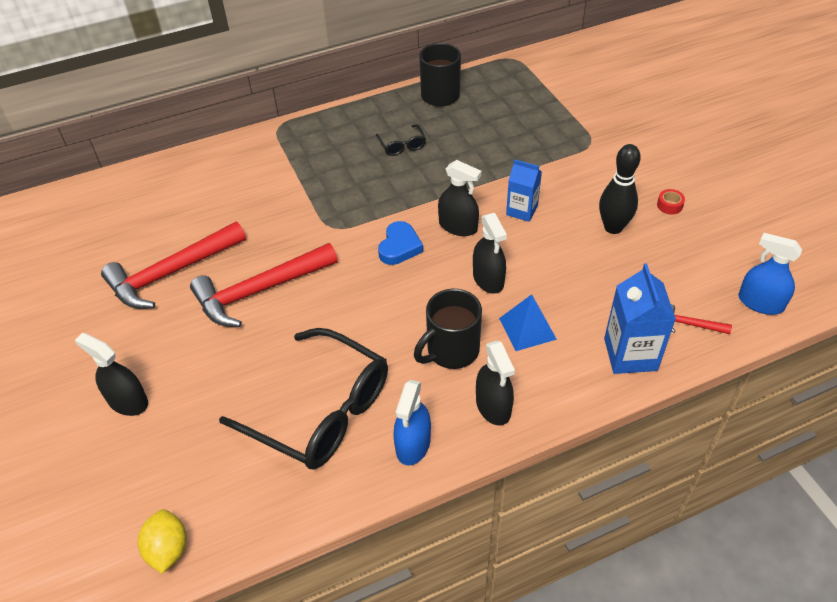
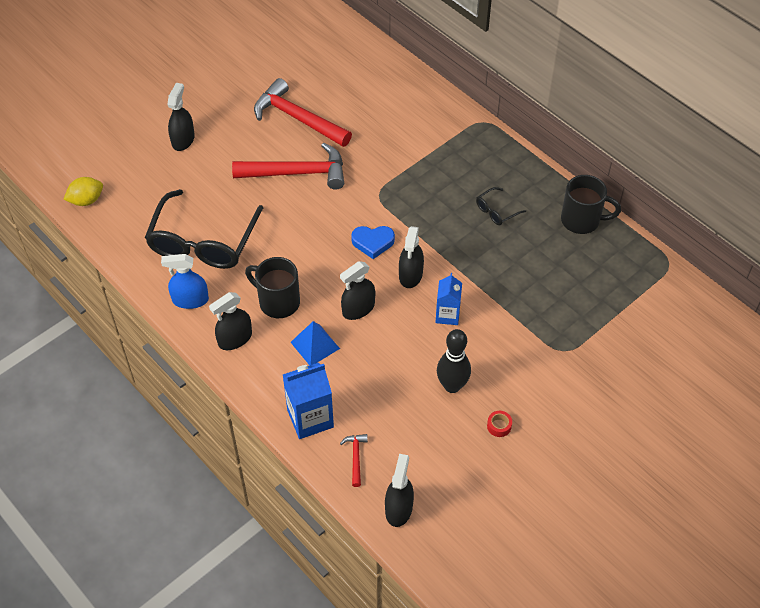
camera: 70 degrees right, 5 degrees up
red hammer [190,243,338,327] -> red hammer turned 135 degrees clockwise [232,143,344,190]
blue spray bottle [738,233,802,315] -> black spray bottle [385,454,414,527]

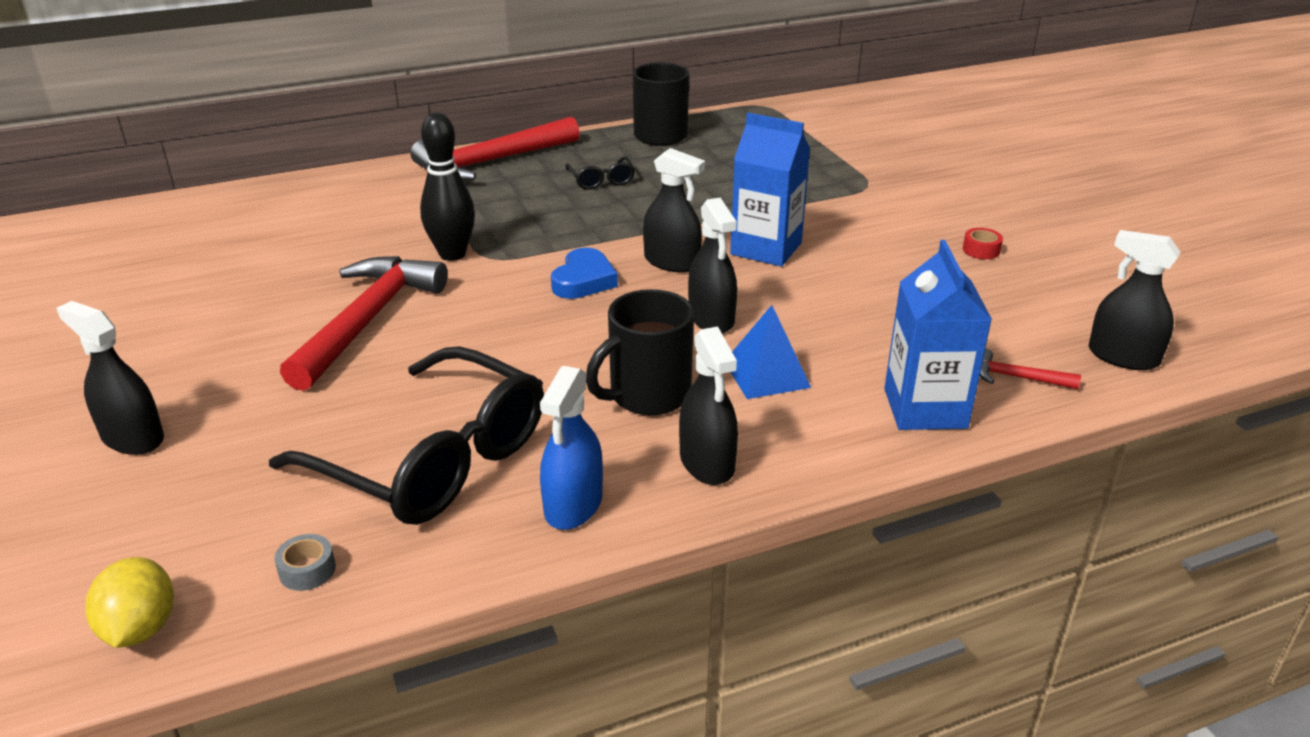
camera: 70 degrees left, 20 degrees down
red hammer [254,78,352,147] -> red hammer moved to [411,117,580,181]
blue carton [436,273,462,325] -> blue carton [730,113,810,267], size x1.53
black bowling pin [437,329,471,393] -> black bowling pin moved to [420,113,475,261]
none -> grey tape [274,534,336,591]

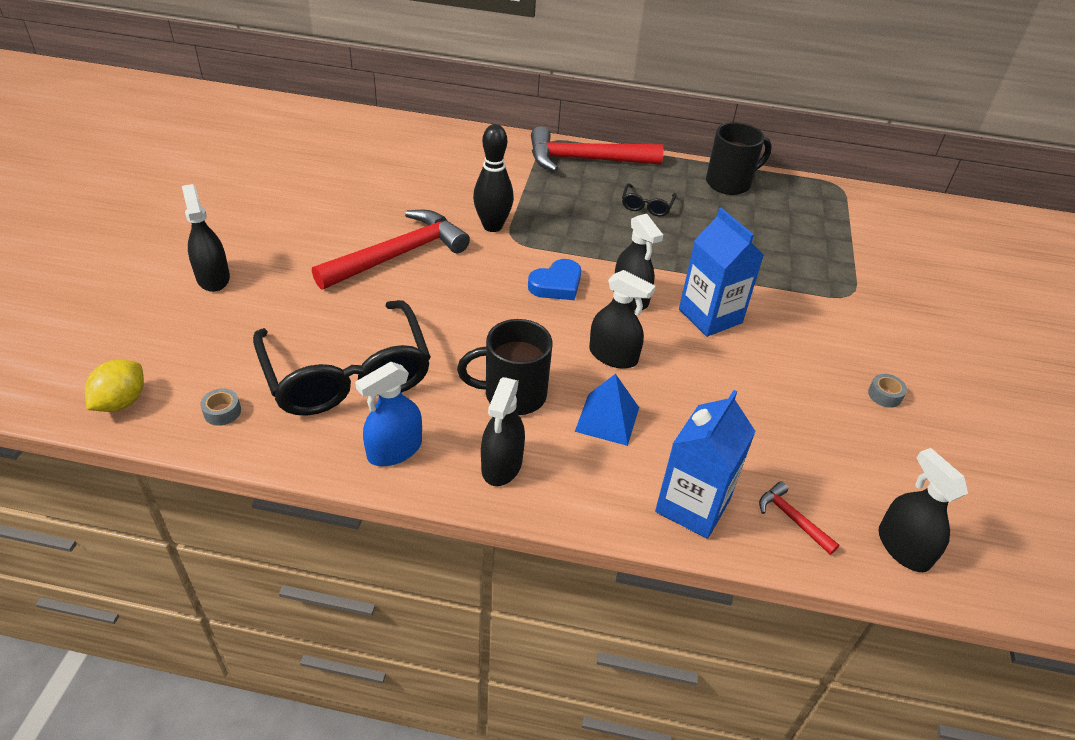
camera: 30 degrees right, 10 degrees up
black spray bottle [688,198,737,333] -> black spray bottle turned 75 degrees counterclockwise [589,270,655,369]
red tape [963,228,1003,259] -> grey tape [868,374,907,408]

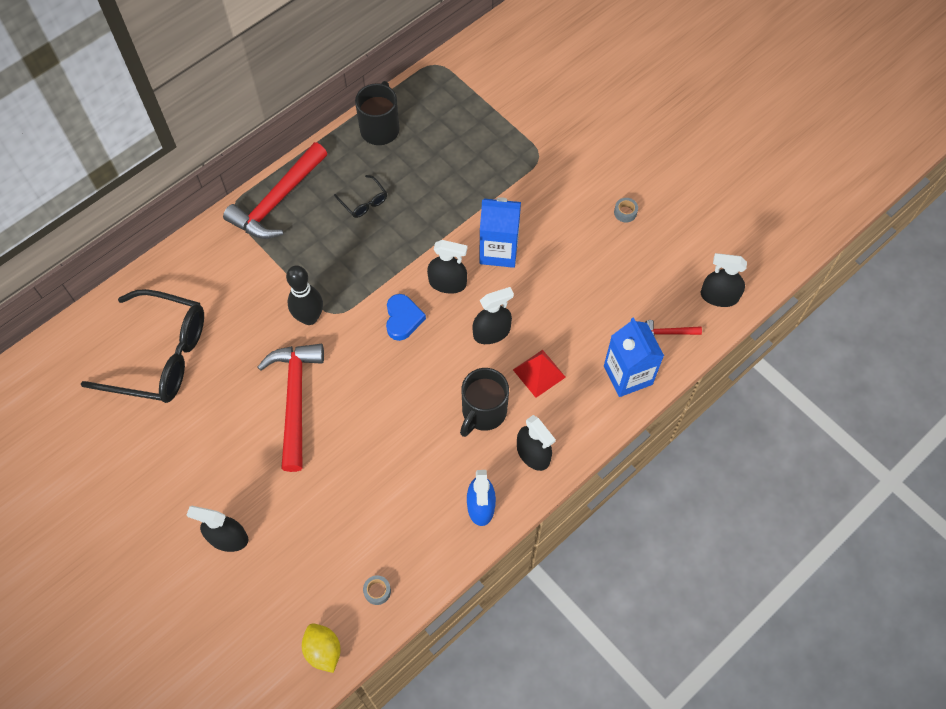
camera: 50 degrees left, 20 degrees up
black glasses [253,300,431,415] -> black glasses moved to [81,289,204,403]
blue pyramid [575,374,639,446] -> red pyramid [513,350,566,398]

